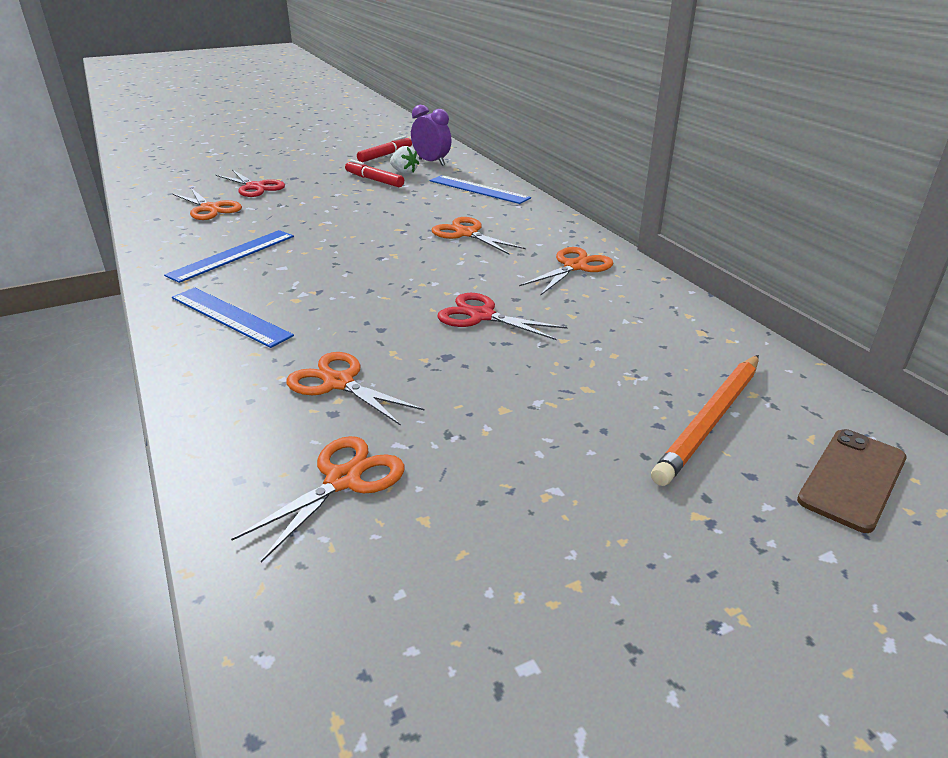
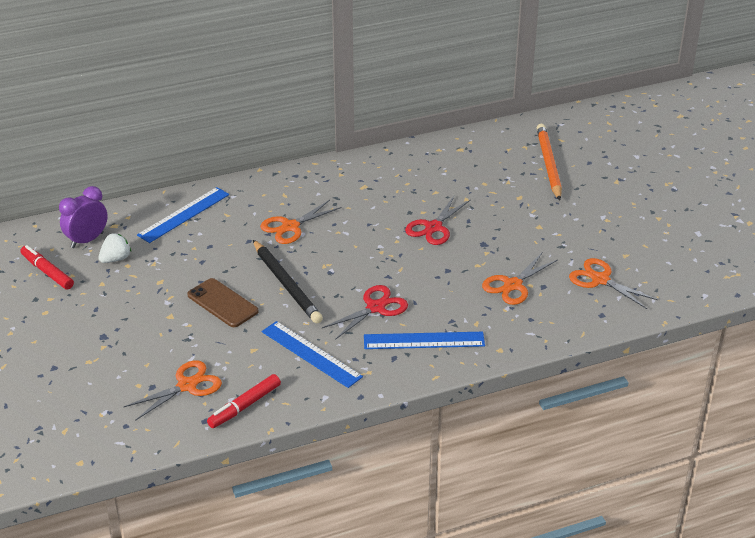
camera: 85 degrees left, 5 degrees up
blue ruler [172,287,294,348] -> blue ruler turned 45 degrees clockwise [364,332,485,349]
red scissors [216,170,285,197] -> red scissors moved to [322,285,408,340]
red marker [345,159,404,187] -> red marker moved to [207,374,281,428]
orange scissors [519,247,613,296] -> none
orange pencil [651,355,759,486] -> orange pencil turned 135 degrees counterclockwise [537,124,562,201]
brown phone [797,429,907,533] -> brown phone moved to [187,278,259,327]
none -> black pencil [253,240,323,324]

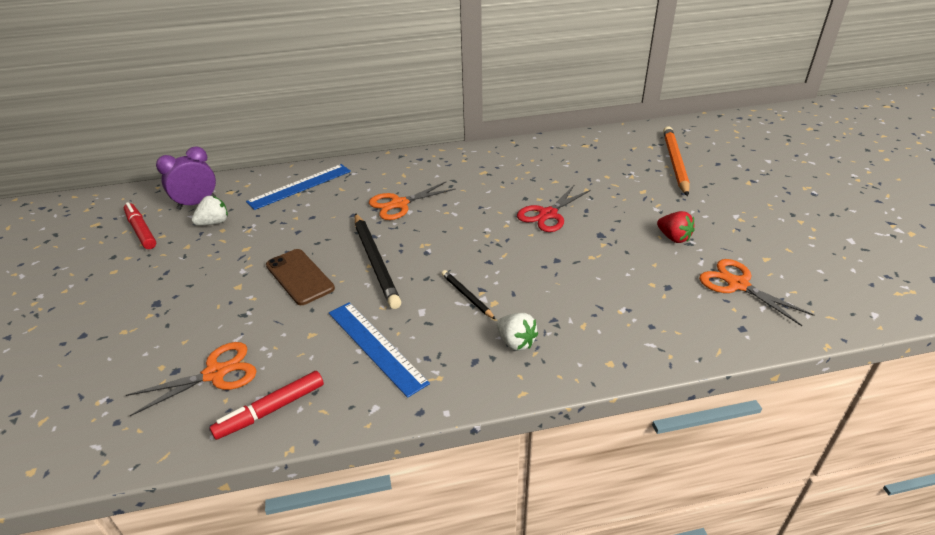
camera: 10 degrees right, 0 degrees up
red scissors [322,285,408,340] -> black pencil [442,270,496,320]
blue ruler [364,332,485,349] -> white strawberry [497,313,538,351]
orange scissors [482,253,558,305] -> none
none -> red strawberry [657,211,695,243]

